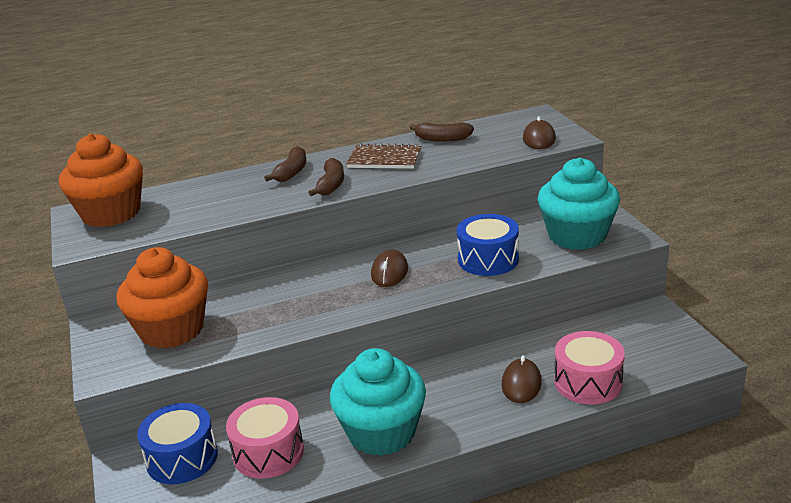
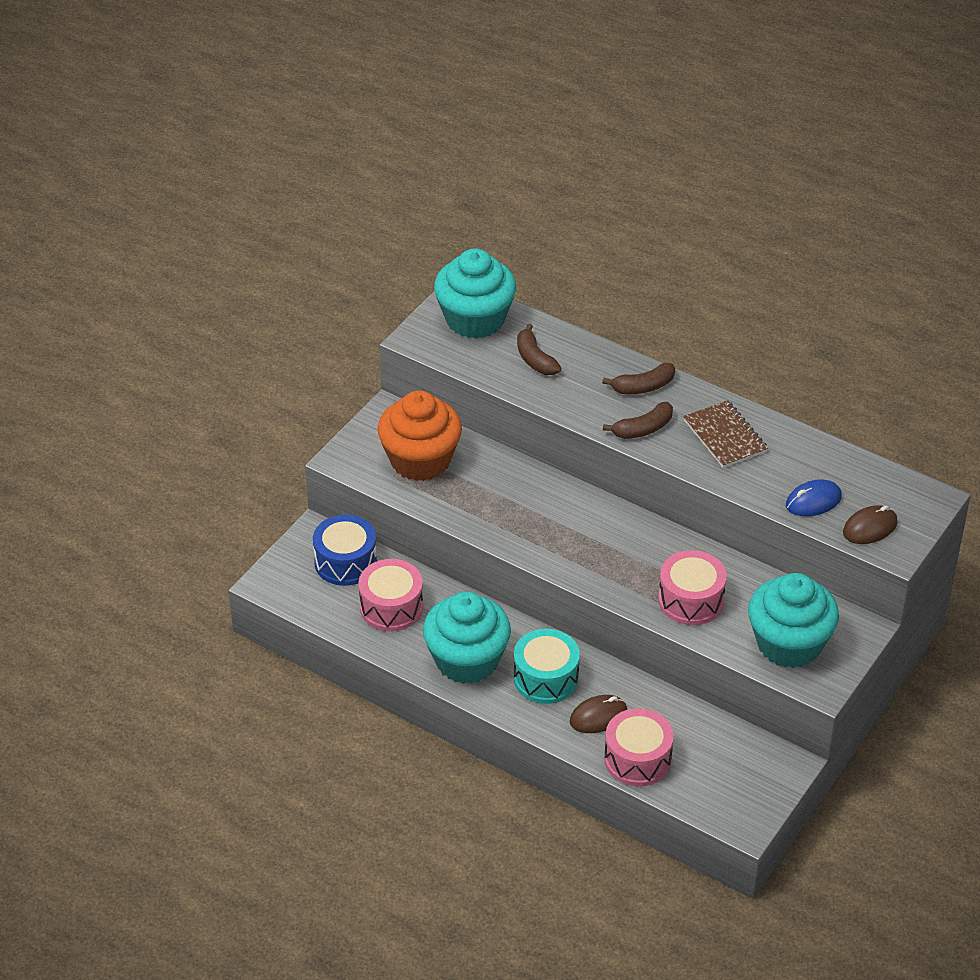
camera: 50 degrees right, 15 degrees up
orange cupcake [59,133,143,227] -> turquoise cupcake [434,248,516,339]
brown mouse [371,250,408,287] -> none
brown banana [410,122,474,142] -> brown banana moved to [517,323,561,375]
blue drum [457,214,519,276] -> pink drum [658,550,727,625]
none -> turquoise drum [514,629,580,704]
none -> blue mouse [786,479,842,516]

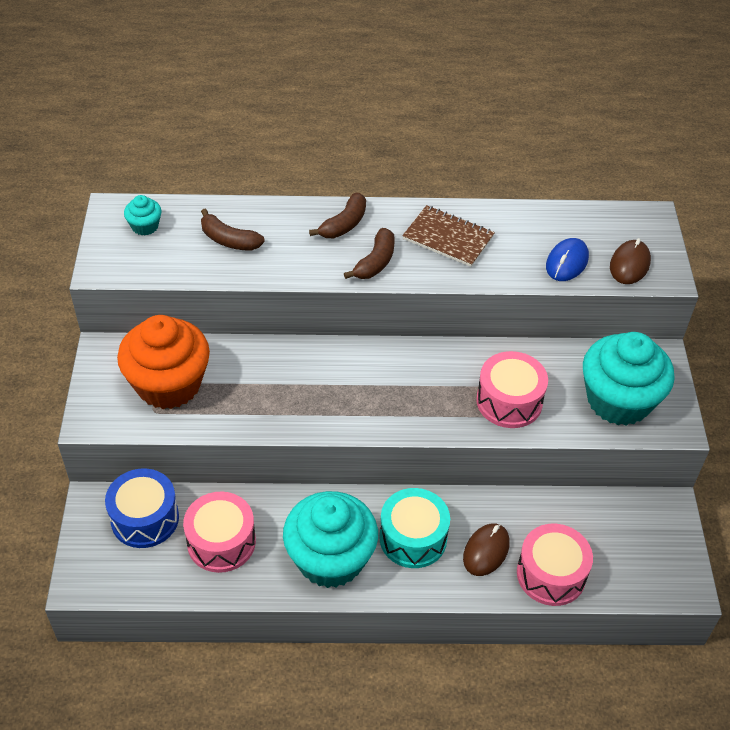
camera: 35 degrees left, 5 degrees up
turquoise cupcake [434,248,516,339] -> turquoise cupcake [124,195,161,236], size x0.43

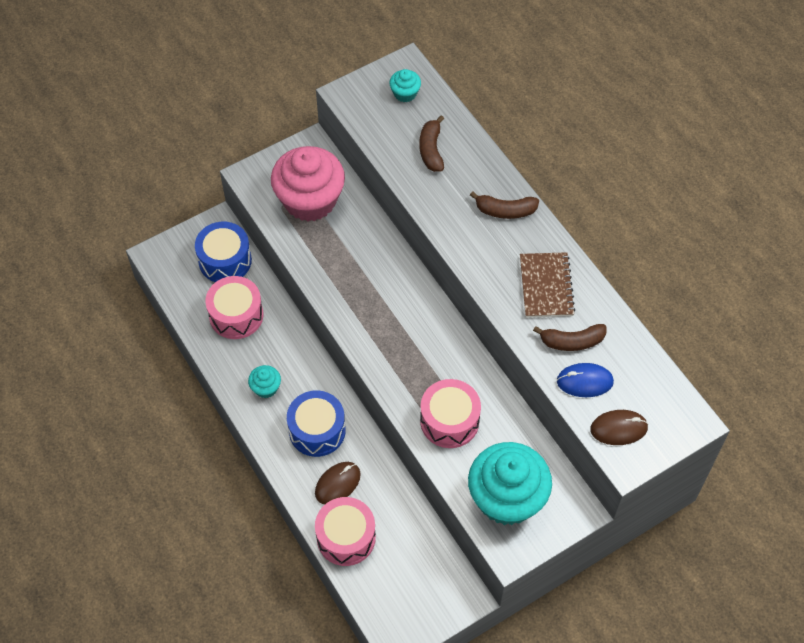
camera: 60 degrees right, 10 degrees up
orange cupcake [117,315,210,409] -> pink cupcake [271,146,345,222]
turquoise cupcake [283,491,378,588] -> turquoise cupcake [248,365,281,398], size x0.43
brown banana [344,228,395,279] -> brown banana moved to [533,324,607,351]
turquoise drum [379,488,450,568] -> blue drum [287,391,346,457]
brown mouse [463,523,510,576] -> brown mouse turned 45 degrees counterclockwise [315,462,361,504]

